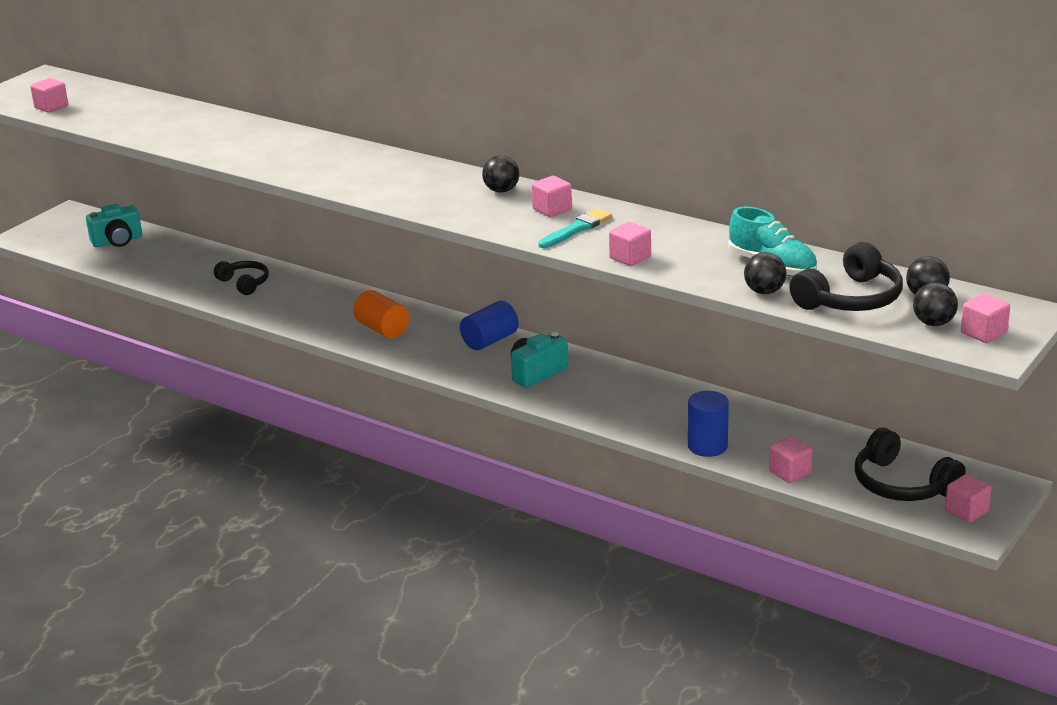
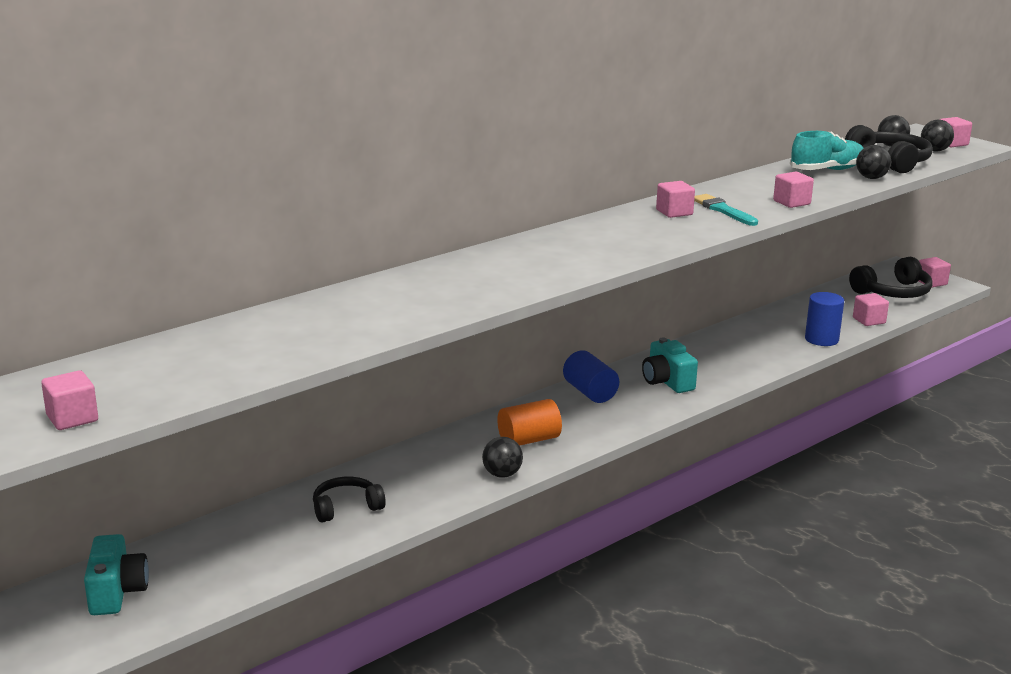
camera: 75 degrees left, 5 degrees down
black ball [482,155,519,193] -> black ball moved to [482,437,523,478]

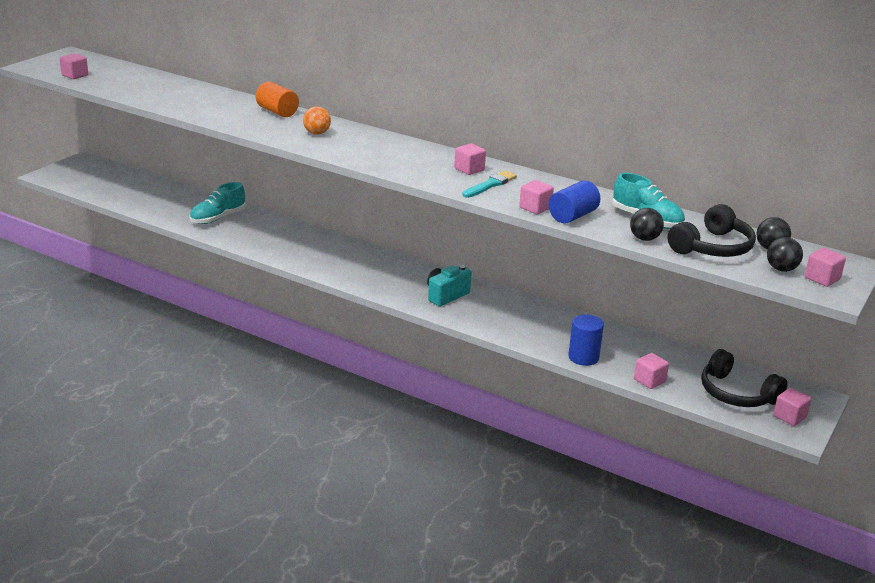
camera: 70 degrees right, 5 degrees up
turquoise camera [84,534,149,615] -> none
black headphones [313,477,386,523] -> turquoise shoe [189,182,246,224]
black ball [482,437,523,478] -> none
orange cylinder [497,399,562,446] -> orange cylinder moved to [256,81,299,117]
blue cylinder [563,350,619,403] -> blue cylinder moved to [549,180,600,224]
none -> orange ball [303,106,331,135]

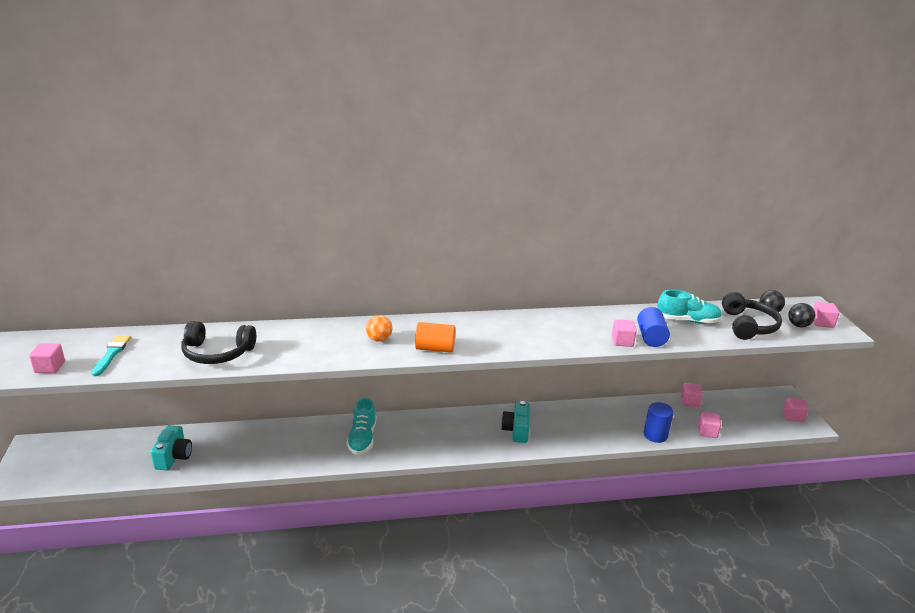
camera: 40 degrees left, 0 degrees up
turquoise shoe [189,182,246,224] -> turquoise shoe moved to [347,398,376,455]
orange cylinder [256,81,299,117] -> orange cylinder moved to [415,322,456,353]
pink cube [454,143,486,175] -> pink cube moved to [681,383,703,407]
turquoise brush [462,170,517,198] -> turquoise brush moved to [91,335,131,376]
black ball [630,208,664,241] -> none
black headphones [701,349,788,407] -> black headphones moved to [181,321,256,364]
none -> turquoise camera [151,425,192,470]

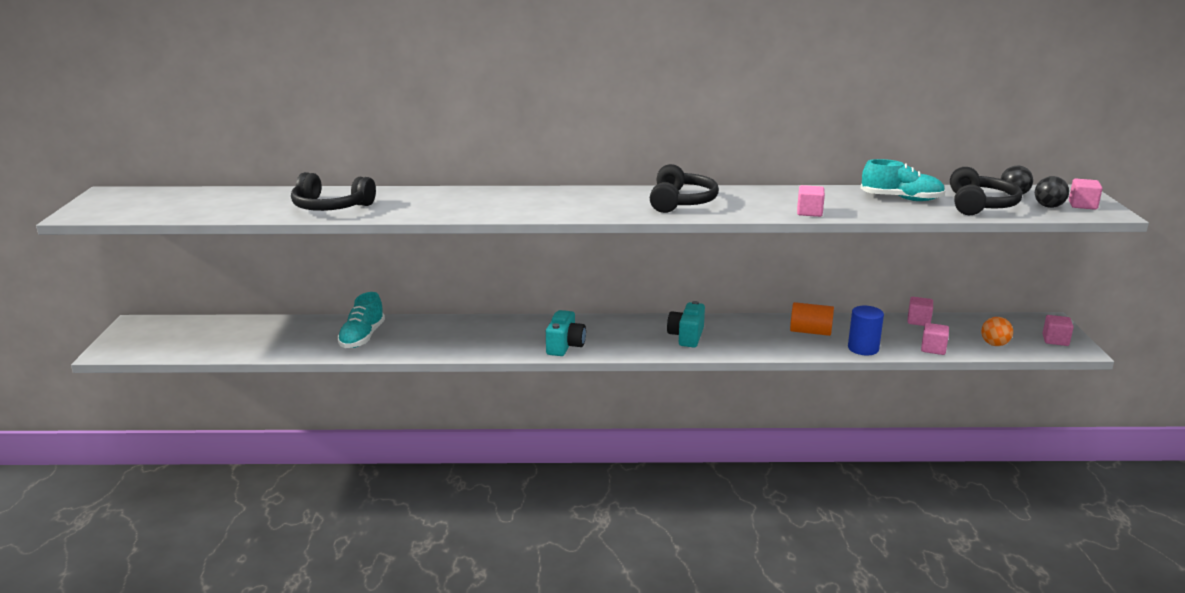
camera: 10 degrees right, 5 degrees down
pink cube [29,343,65,373] -> none
turquoise brush [91,335,131,376] -> none
turquoise camera [151,425,192,470] -> turquoise camera moved to [546,310,586,356]
turquoise shoe [347,398,376,455] -> turquoise shoe moved to [337,292,385,348]
orange ball [366,315,392,342] -> orange ball moved to [981,317,1013,346]
orange cylinder [415,322,456,353] -> orange cylinder moved to [790,302,834,336]
blue cylinder [637,307,670,347] -> none
none -> black headphones [650,164,719,213]

